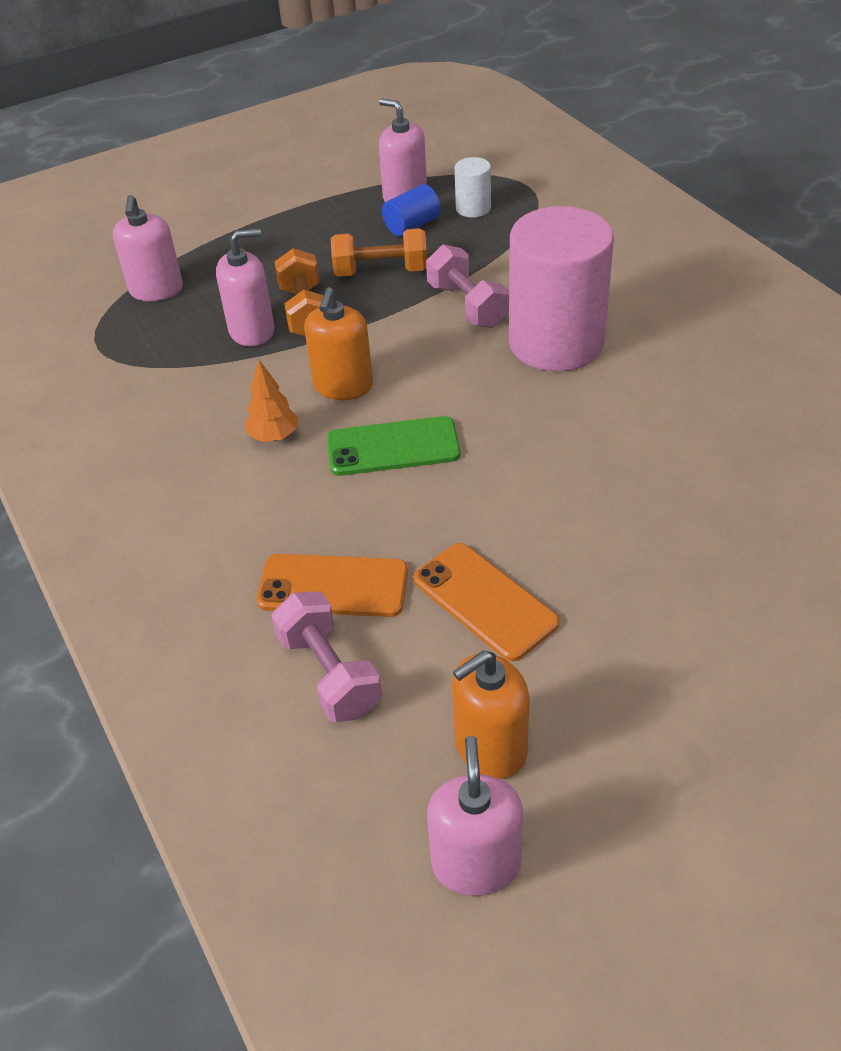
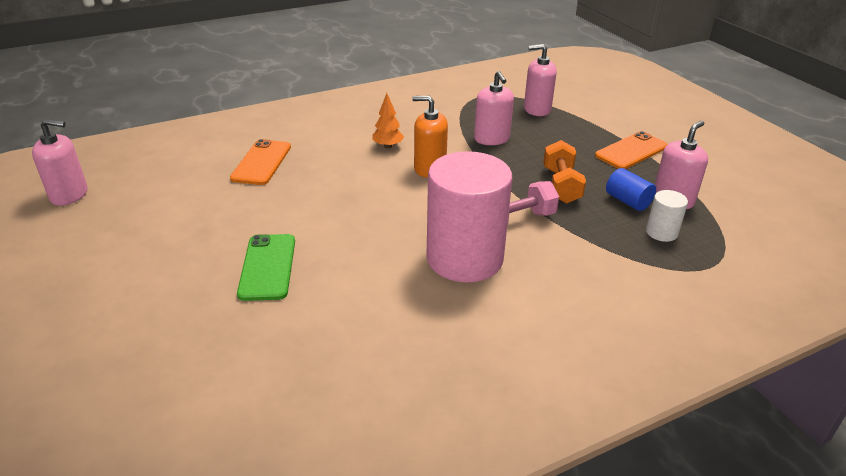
camera: 90 degrees right, 10 degrees down
pink dumbbell [271,592,382,722] -> none
orange dumbbell [275,248,324,336] -> none
green phone [327,416,460,476] -> green phone moved to [237,234,295,301]
orange phone [413,543,560,661] -> orange phone moved to [595,131,668,169]
orange soap dispenser [452,650,530,779] -> none

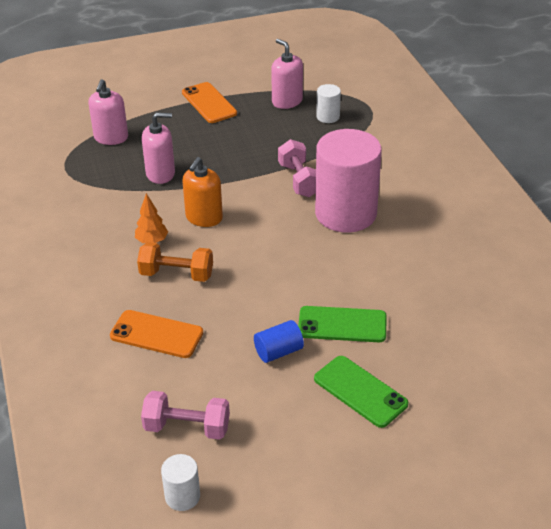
camera: 80 degrees left, 5 degrees up
pink soap dispenser [32,119,88,206] -> white cylinder [161,454,200,511]
orange dumbbell [543,140,586,204] -> orange dumbbell moved to [137,242,213,282]
blue cylinder [606,168,656,211] -> blue cylinder moved to [254,320,304,363]
none -> pink dumbbell [141,391,230,440]
none -> green phone [314,356,408,428]

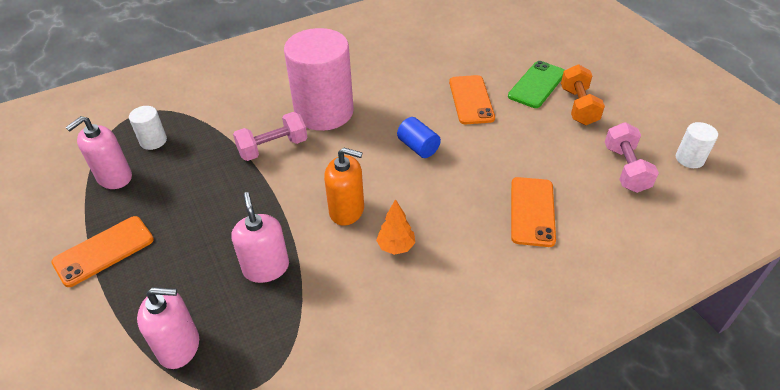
camera: 100 degrees left, 5 degrees up
orange dumbbell [137,242,213,282] -> orange dumbbell moved to [561,64,605,125]
blue cylinder [254,320,304,363] -> blue cylinder moved to [397,117,441,158]
green phone [298,306,387,342] -> orange phone [449,75,495,124]

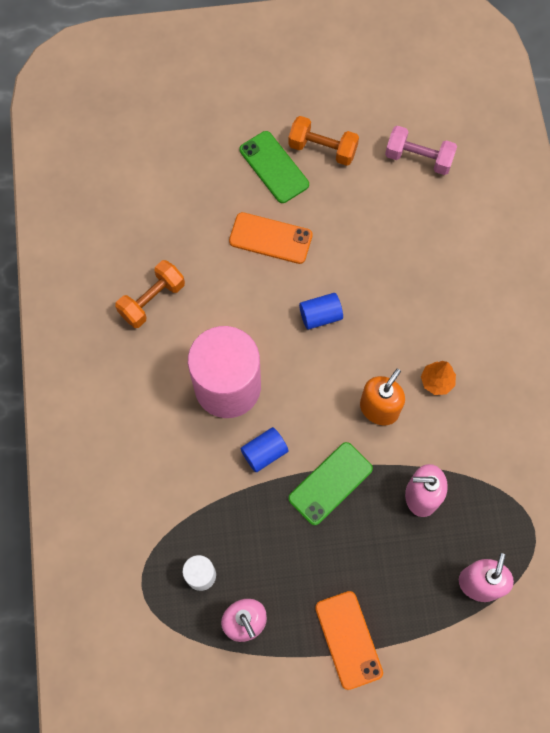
camera: 70 degrees left, 25 degrees up
pink dumbbell [233,112,308,161] -> blue cylinder [240,427,289,472]
orange phone [511,177,556,247] -> none
white cylinder [676,122,718,168] -> none
none -> orange dumbbell [115,260,185,328]
none -> green phone [288,442,373,525]

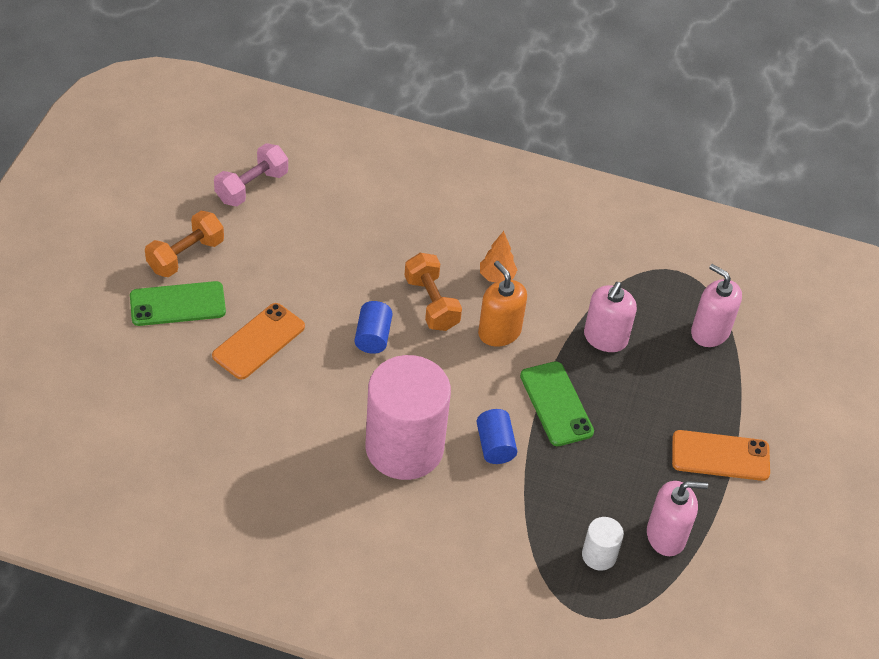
camera: 70 degrees left, 20 degrees down
orange dumbbell [115,260,185,328] -> orange dumbbell moved to [404,253,462,331]

